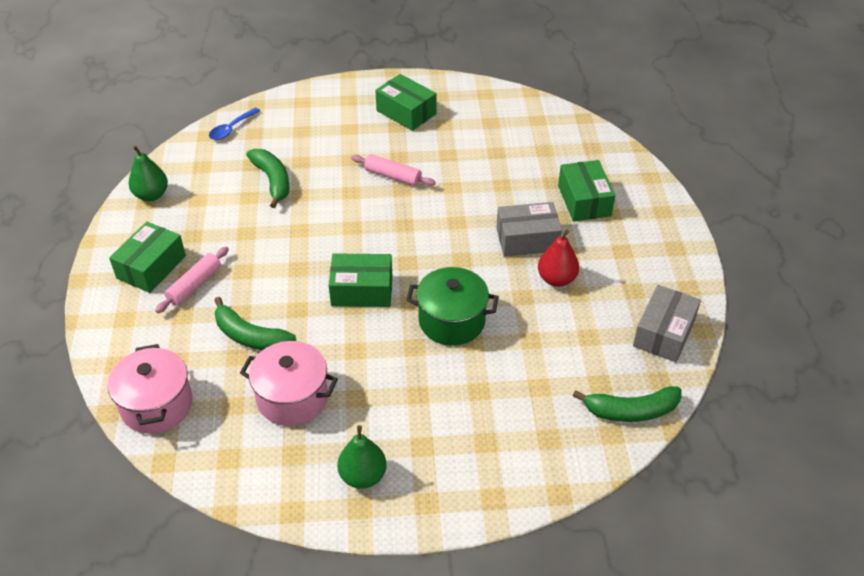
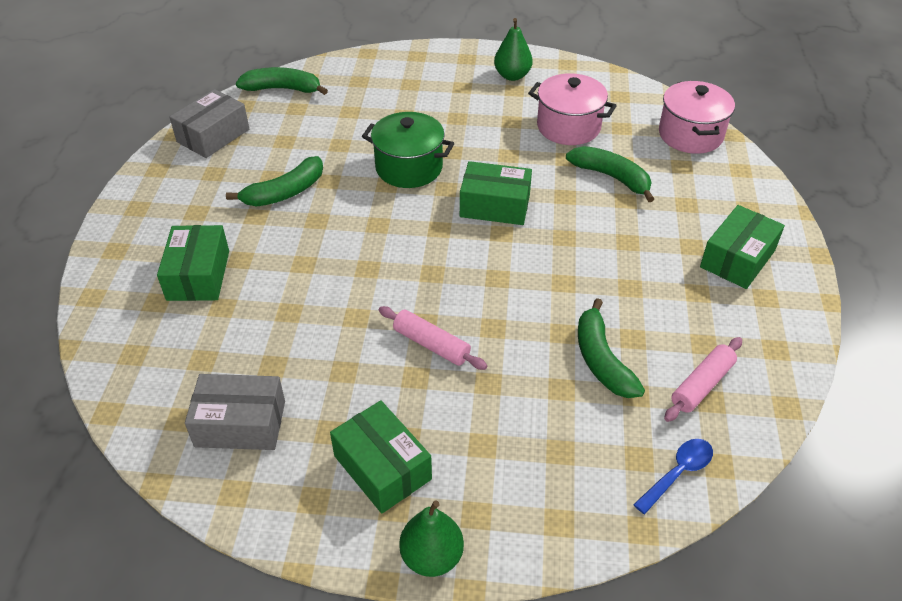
camera: 170 degrees left, 0 degrees up
green pear [129,145,168,201] -> green pear moved to [399,501,464,577]
pink rolling pin [155,247,229,313] -> pink rolling pin moved to [664,337,742,422]
grey box [496,202,562,257] -> grey box moved to [185,374,285,450]
red pear [538,229,579,287] -> green banana [226,156,323,206]

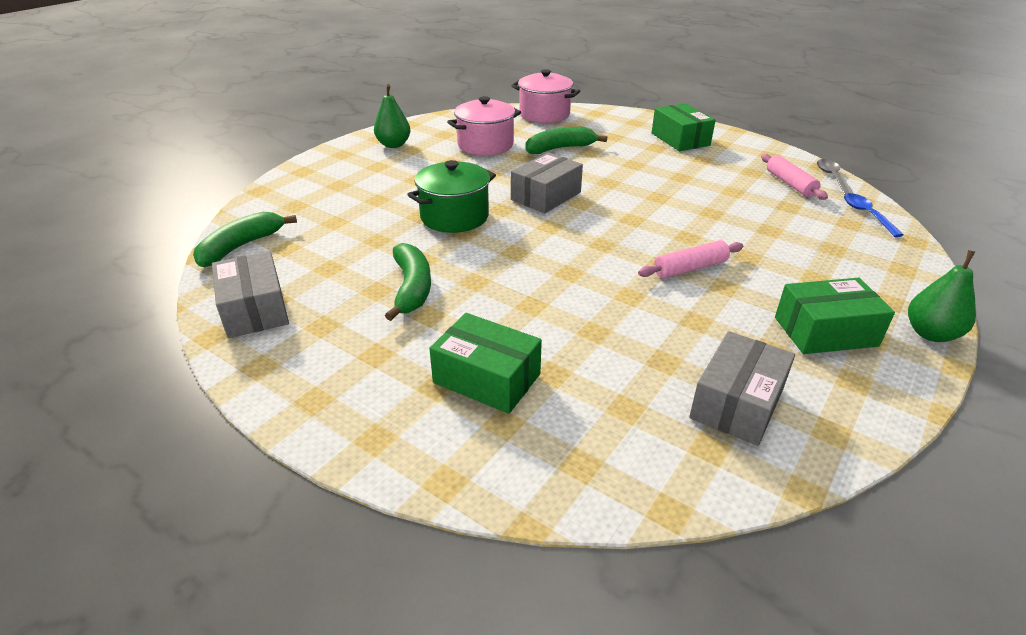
camera: 60 degrees left, 10 degrees down
green box [460,161,532,225] -> grey box [511,153,583,213]
green banana [578,298,645,398] -> none
none -> grey spoon [817,159,854,195]

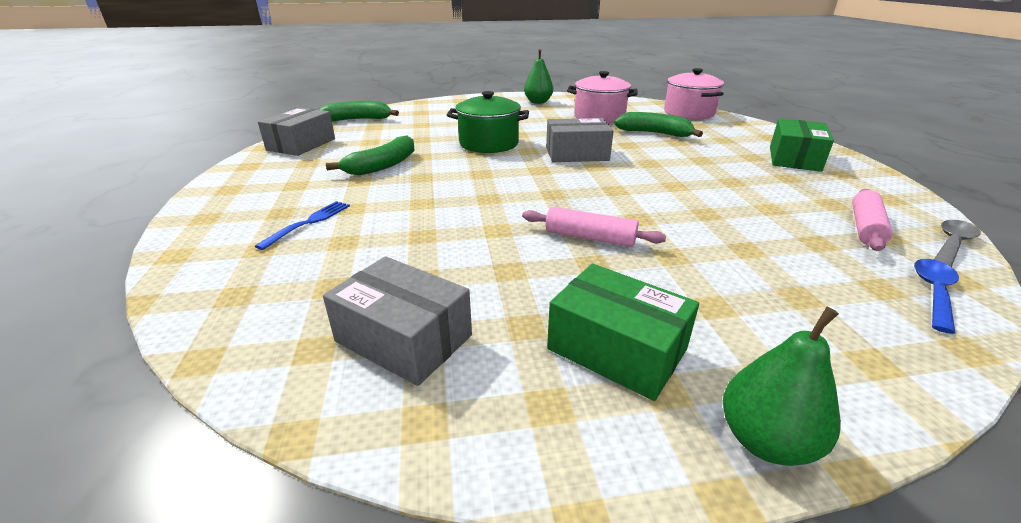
camera: 45 degrees right, 5 degrees down
green box [429,313,542,414] -> blue fork [255,201,350,250]
grey box [689,331,795,446] -> grey box turned 45 degrees clockwise [323,256,472,386]

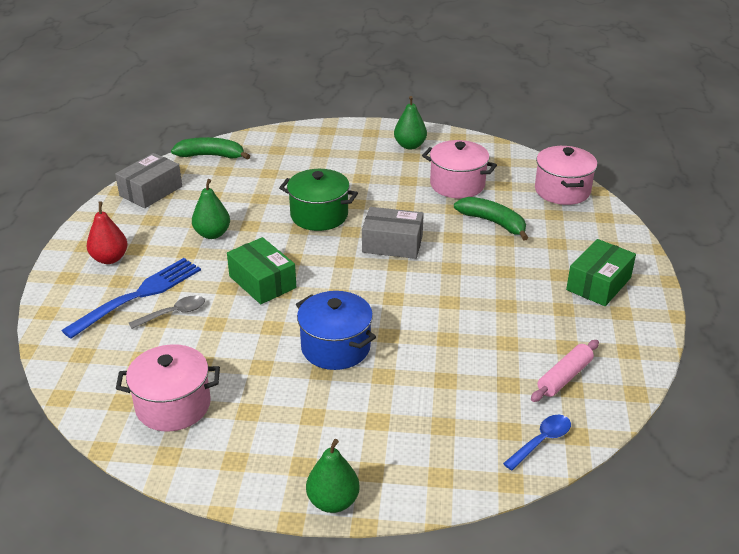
camera: 15 degrees right, 5 degrees up
blue fork [255,201,350,250] -> blue fork [61,258,201,339], size x1.87
grey box [323,256,472,386] -> pink pot [116,344,220,431]
green banana [326,135,415,175] -> green pear [192,179,230,239]
pink rolling pin [522,207,666,247] -> blue pot [296,291,376,370]
green box [547,264,699,401] -> green box moved to [227,237,296,304]
grey spoon [934,220,981,267] -> grey spoon moved to [129,296,205,329]
none -> red pear [87,201,127,264]

